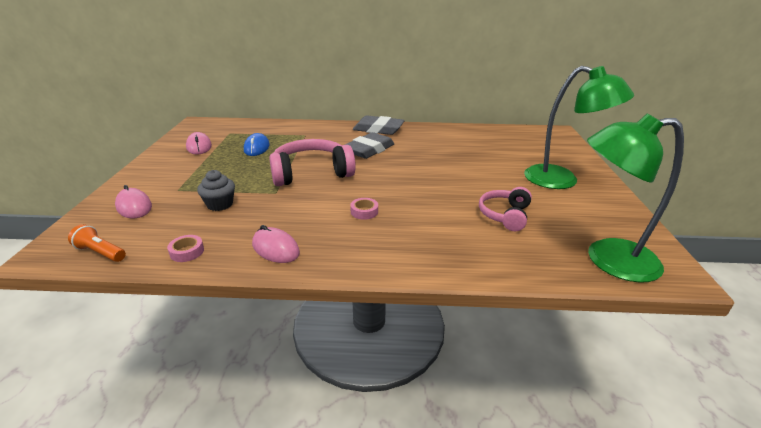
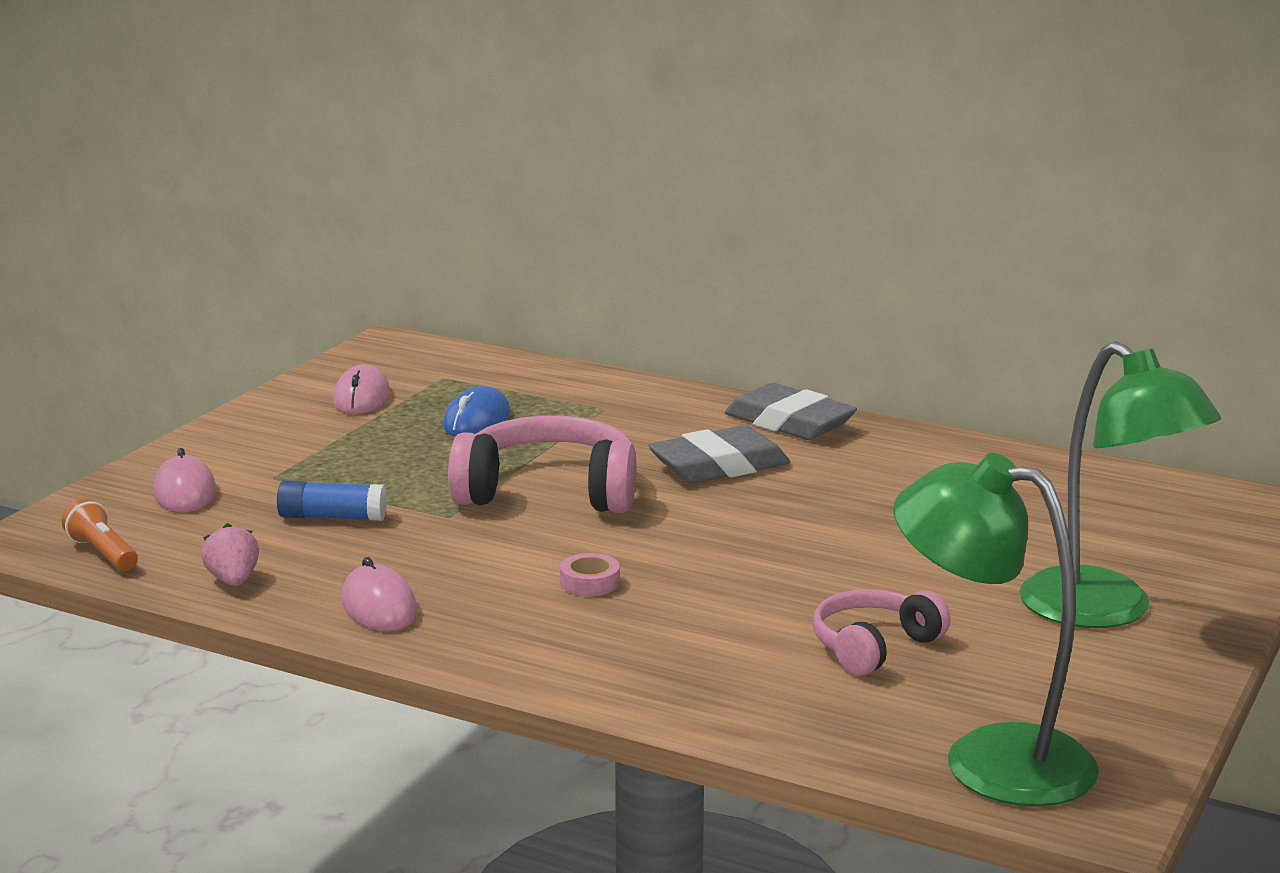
camera: 25 degrees right, 10 degrees down
pink tape [167,235,204,262] -> pink strawberry [201,523,259,586]
grey cupcake [197,170,235,211] -> blue glue stick [277,480,387,521]

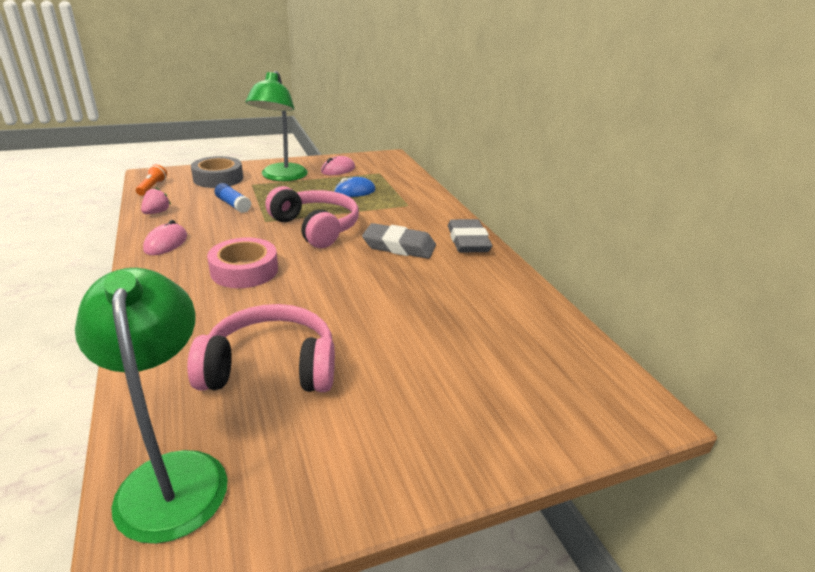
camera: 40 degrees right, 10 degrees up
pink mouse [153,448,216,512] -> grey tape [191,156,243,188]
pink tape [560,553,620,596] -> pink tape [207,237,278,288], size x2.15
pink headphones [813,589,951,676] -> pink headphones [187,304,335,392], size x1.66
green lamp [1019,341,1221,628] -> green lamp moved to [246,71,308,181]

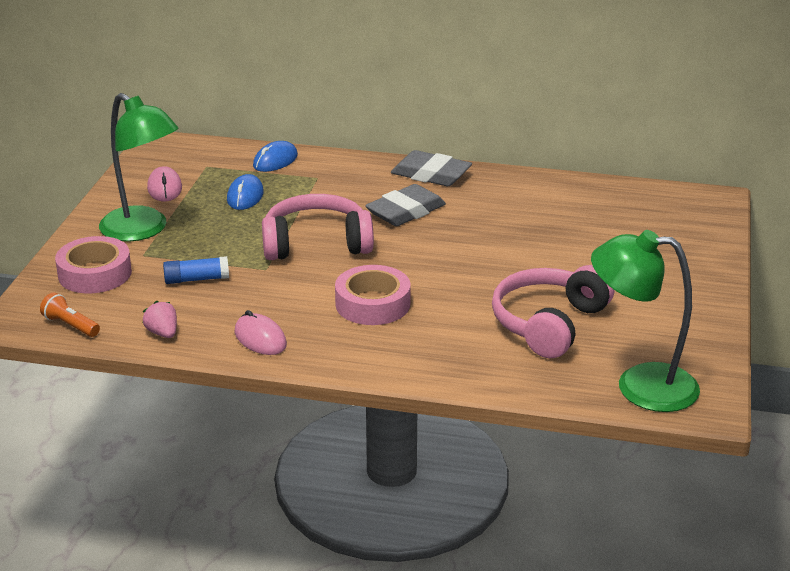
camera: 55 degrees left, 0 degrees up
grey tape [191,156,243,188] -> pink tape [55,236,132,293]
none -> blue mouse [253,141,298,172]

